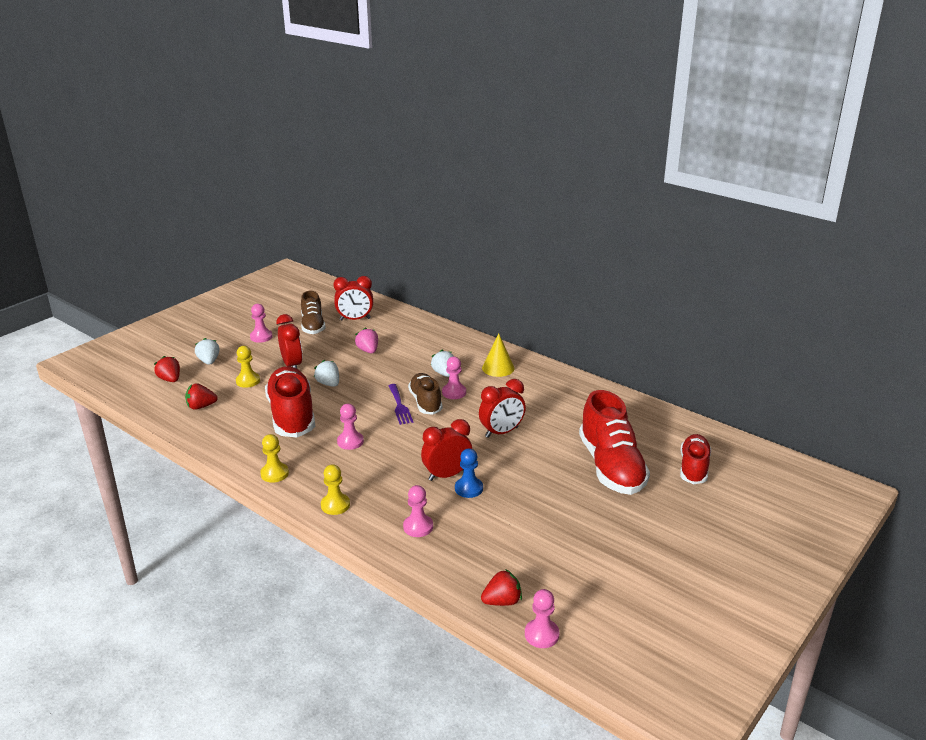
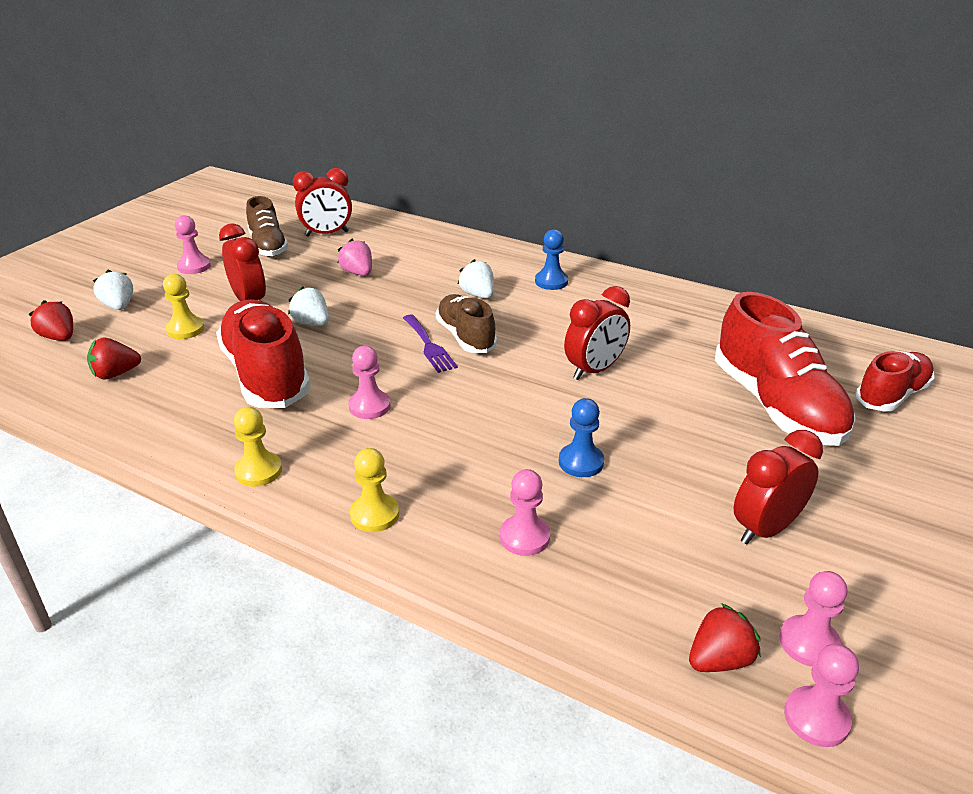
camera: 10 degrees left, 5 degrees up
red clock [421,419,472,481] -> red clock moved to [734,430,823,544]
pink pawn [442,357,466,399] -> pink pawn moved to [779,571,848,667]
yellow cone [482,334,514,377] -> blue pawn [535,229,568,290]
red shoe [680,434,711,484] -> red shoe turned 45 degrees clockwise [856,351,934,411]

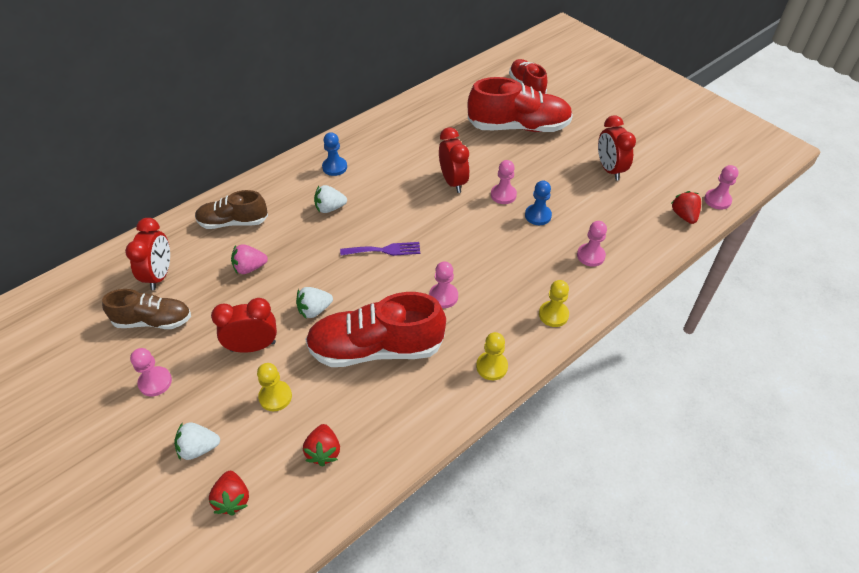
camera: 70 degrees left, 15 degrees up
red strawberry [29,300,73,341] -> red strawberry turned 75 degrees counterclockwise [209,471,249,516]
brown shoe [436,294,497,353] -> brown shoe moved to [195,190,268,229]
pink pawn [779,571,848,667] -> pink pawn moved to [491,160,517,204]

